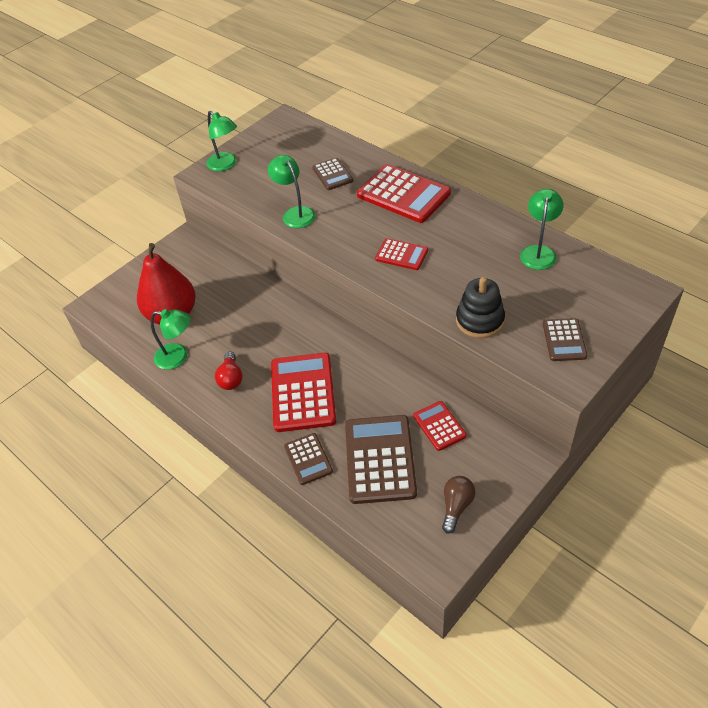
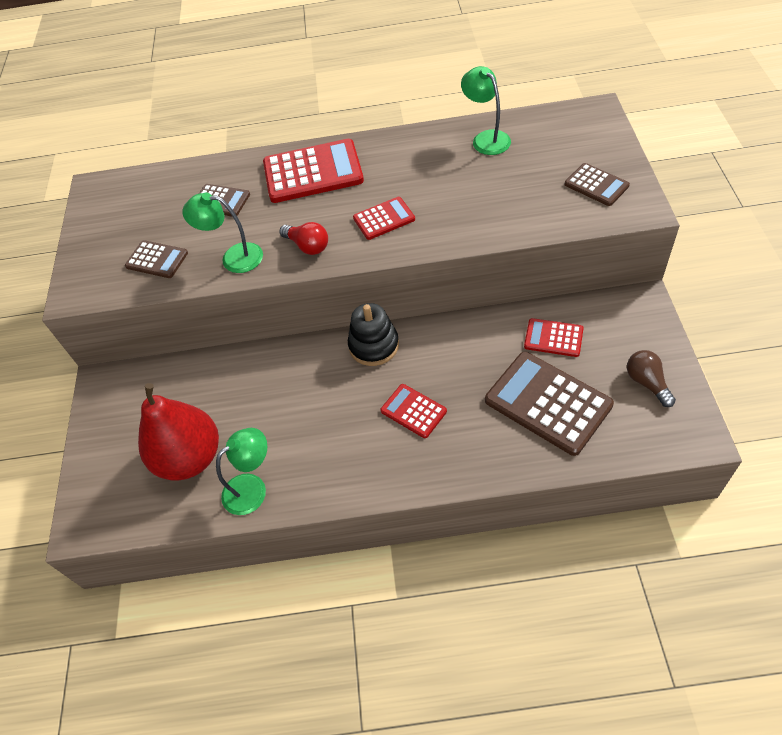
camera: 45 degrees left, 5 degrees up
green lamp [207,111,237,171] -> none
red light bulb [215,352,243,390] -> red light bulb moved to [280,222,328,255]
red calculator [271,353,336,432] -> red calculator [380,384,447,438], size x0.54
brown calculator [284,433,333,485] -> brown calculator moved to [125,240,188,278]
black stacking toy [456,277,505,338] -> black stacking toy moved to [348,303,399,366]

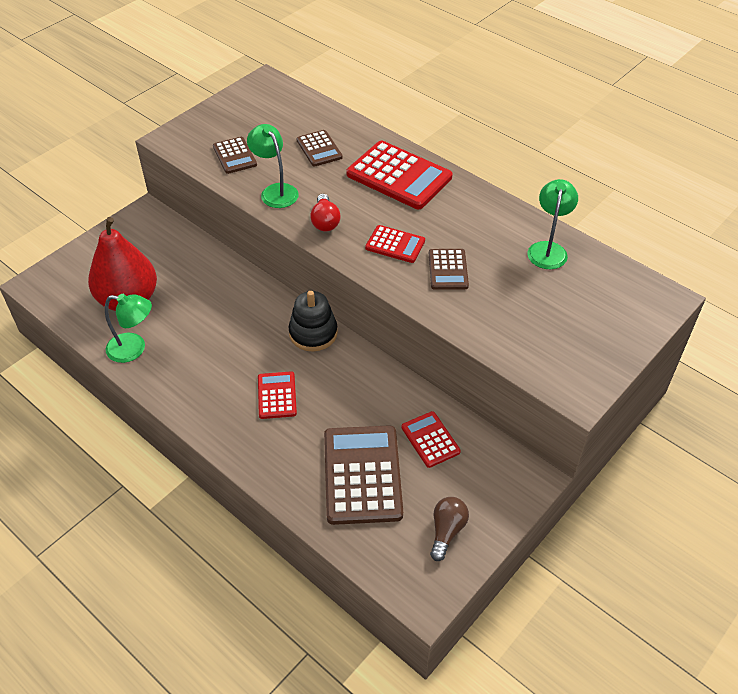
camera: 40 degrees right, 5 degrees down
brown calculator [564,163,630,206] -> brown calculator moved to [429,249,469,290]

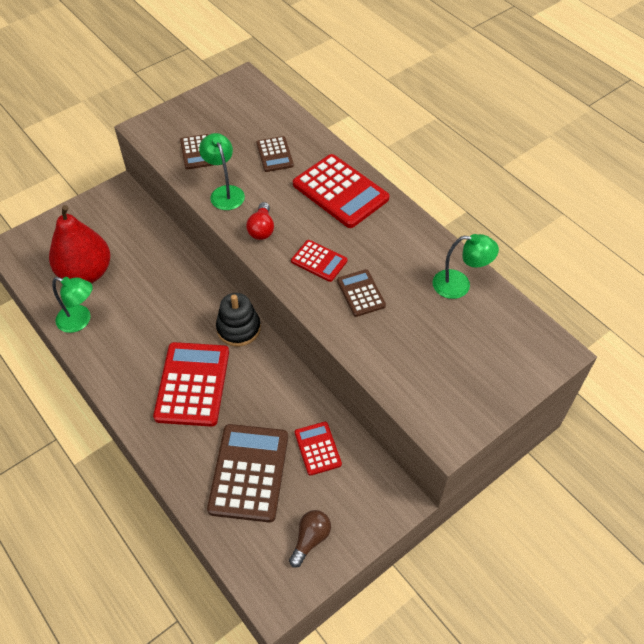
camera: 10 degrees right, 5 degrees up
red calculator [258,371,297,419] -> red calculator [153,342,229,427], size x1.86
brown calculator [429,249,469,290] -> brown calculator turned 150 degrees clockwise [337,269,386,317]
green lamp [528,179,578,269] -> green lamp turned 75 degrees clockwise [433,234,499,299]

